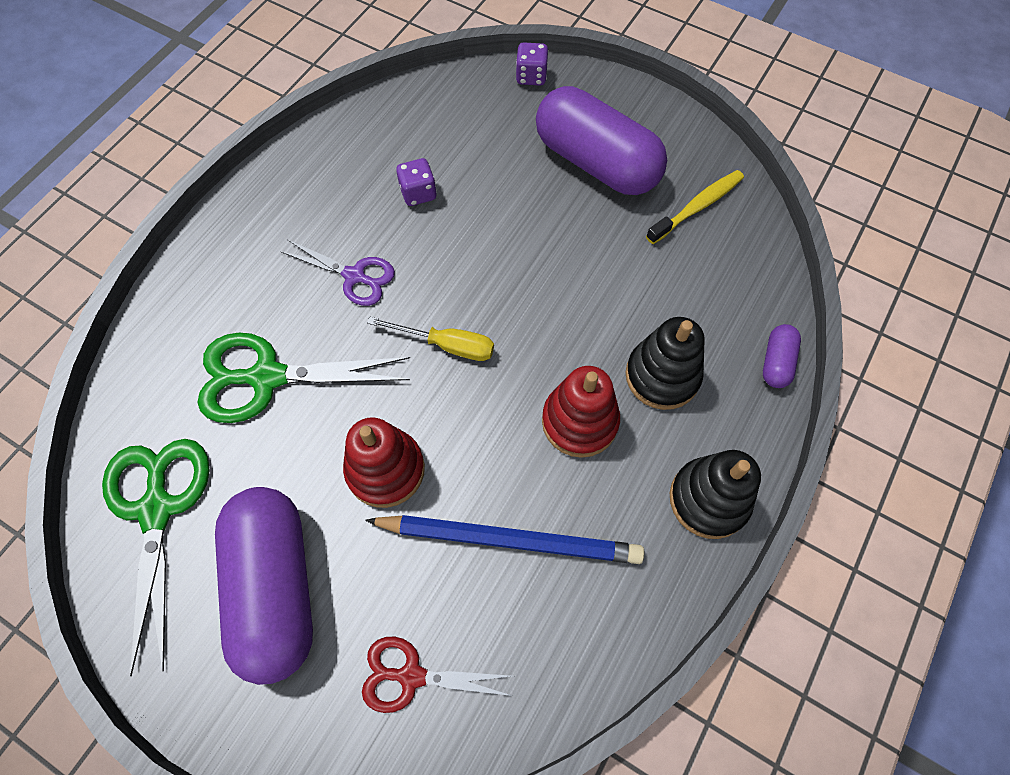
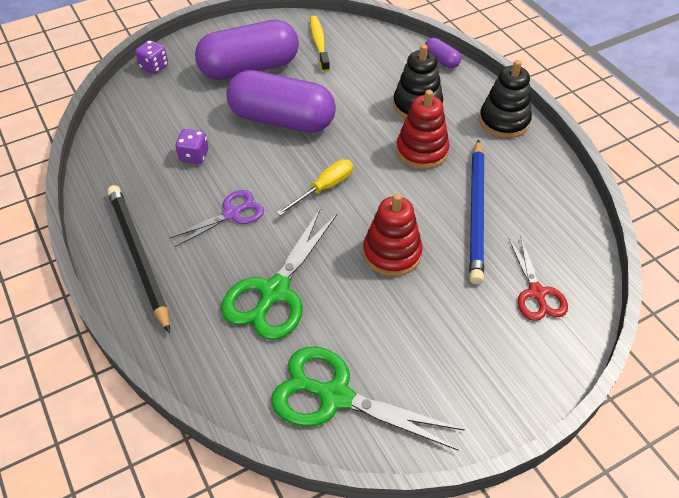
camera: 60 degrees left, 15 degrees down
purple capsule [215,487,313,685] -> purple capsule moved to [226,70,336,133]
red scissors [362,637,512,713] -> red scissors turned 45 degrees counterclockwise [509,236,568,321]
blue pencil [365,515,644,564] -> blue pencil turned 150 degrees clockwise [469,139,484,284]
none -> black pencil [107,185,170,333]

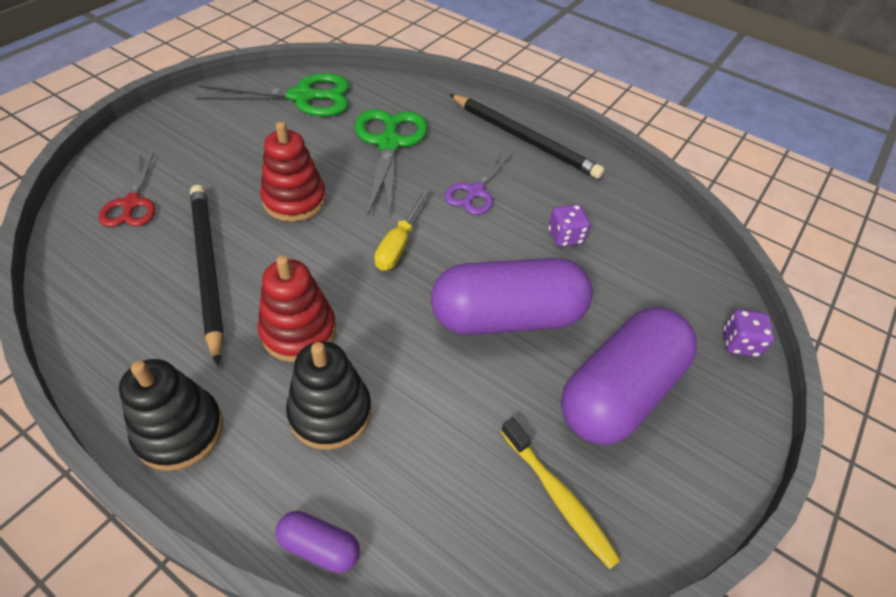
camera: 150 degrees right, 0 degrees up
blue pencil [469,139,484,284] -> black pencil [190,185,224,366]
red scissors [509,236,568,321] -> red scissors turned 150 degrees counterclockwise [99,153,155,227]

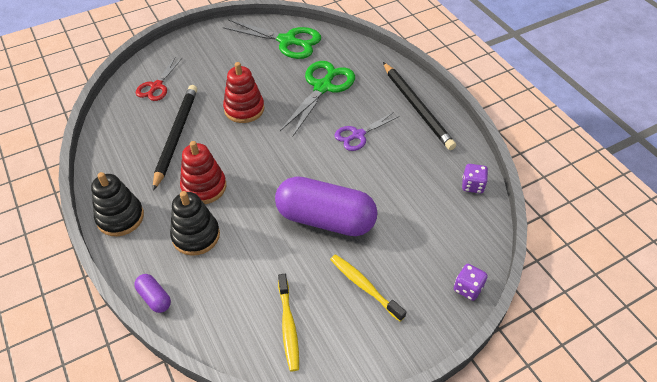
camera: 30 degrees right, 0 degrees up
yellow screwdriver [374,189,429,271] -> none
purple dice [548,204,590,247] -> purple dice moved to [462,164,488,193]
purple capsule [561,307,697,445] -> yellow toothbrush [330,254,406,322]

